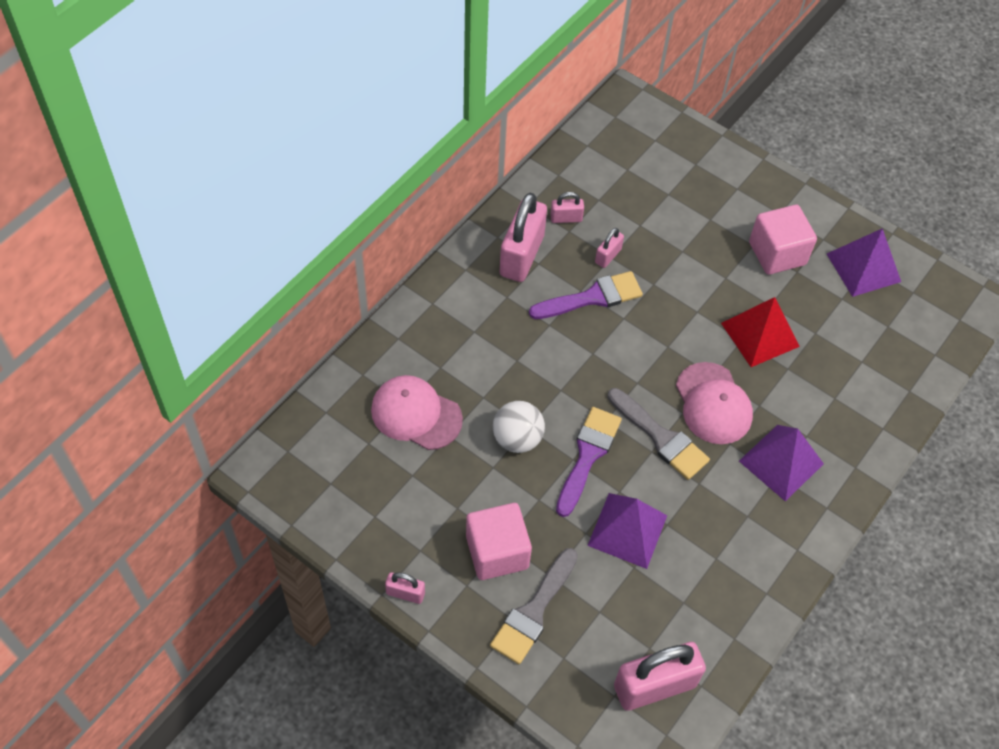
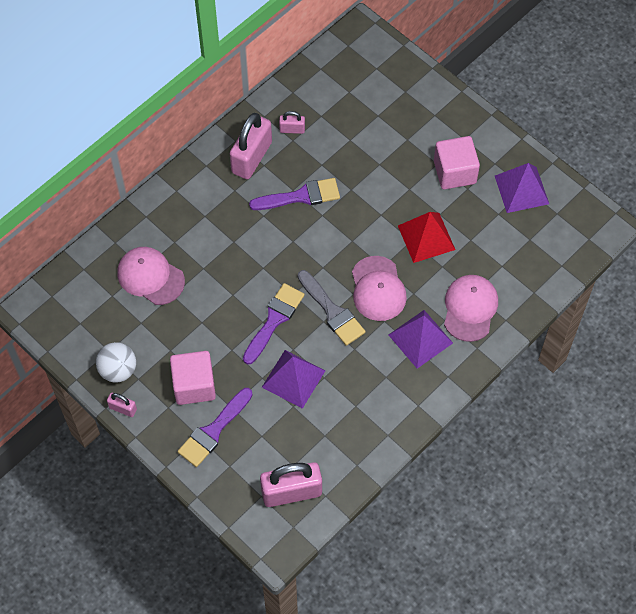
camera: 10 degrees right, 5 degrees up
grey brush [490,548,578,664] -> purple brush [177,388,253,467]
white ball [493,401,545,453] -> white ball moved to [96,342,136,382]
pink padlock [595,228,624,268] -> none
none -> pink cap [444,275,498,342]

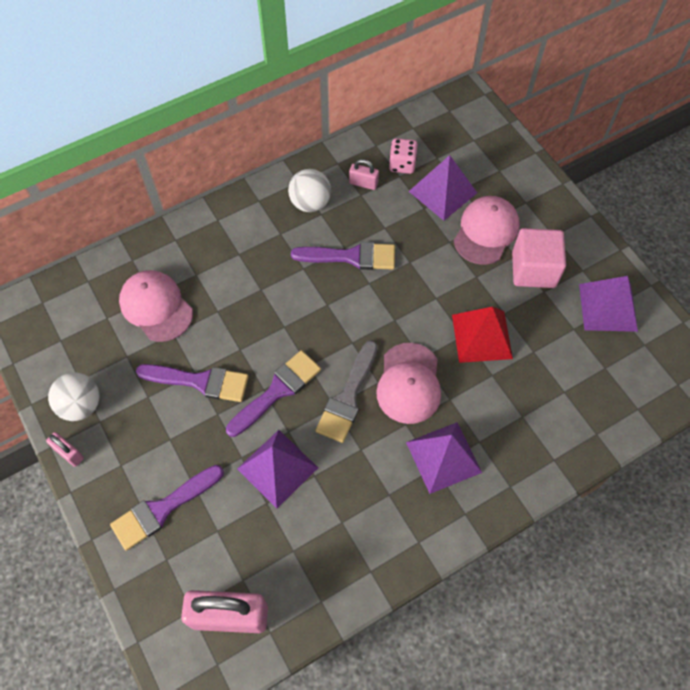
camera: 15 degrees right, 0 degrees up
pink cube [170,351,216,405] -> none
pink padlock [230,113,272,179] -> white ball [288,169,331,212]
grey brush [298,270,366,346] -> grey brush turned 45 degrees clockwise [316,340,378,443]
pink cap [444,275,498,342] -> pink cap moved to [454,196,519,265]
none -> purple brush [136,364,249,402]
none -> pink dice [389,138,418,174]
none -> purple pyramid [408,155,477,221]

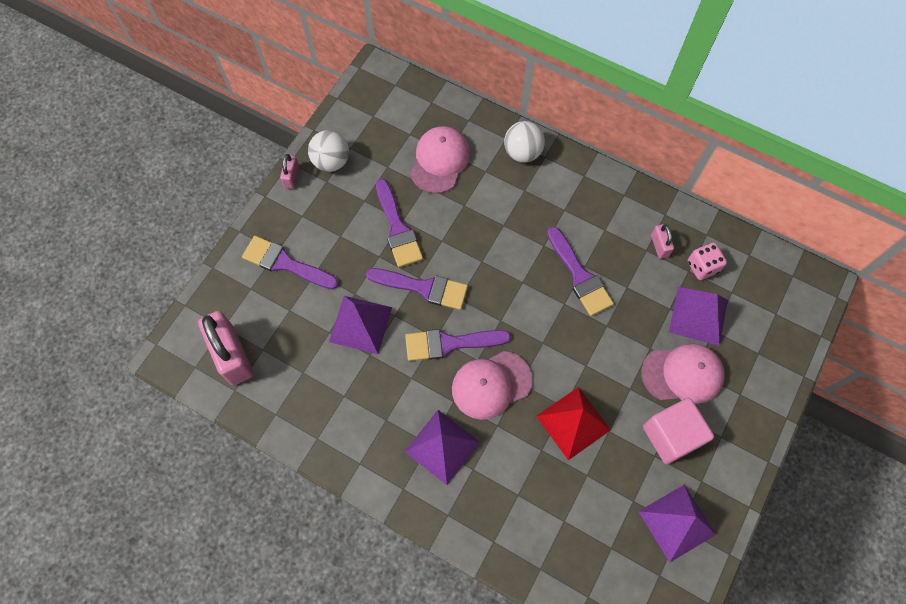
camera: 60 degrees right, 5 degrees up
white ball [288,169,331,212] -> white ball moved to [504,121,545,162]
grey brush [316,340,378,443] -> purple brush [405,329,511,361]

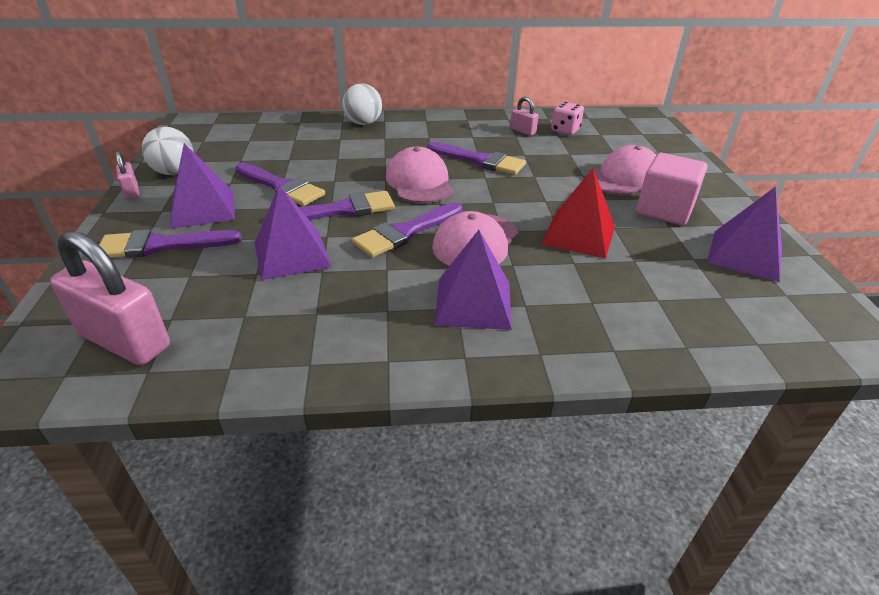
camera: 35 degrees left, 30 degrees down
pink cap [410,126,470,193] -> pink cap moved to [386,147,453,203]
purple pyramid [669,287,728,346] -> purple pyramid moved to [170,143,235,229]

